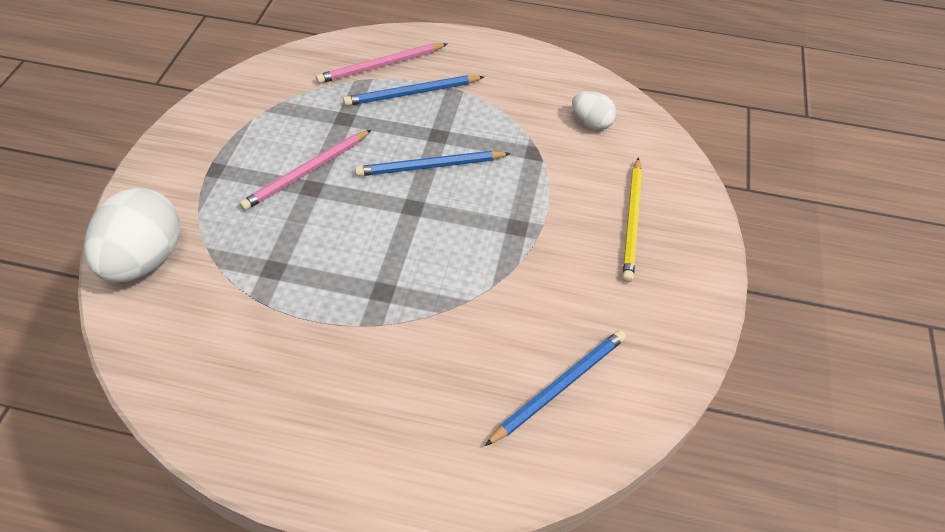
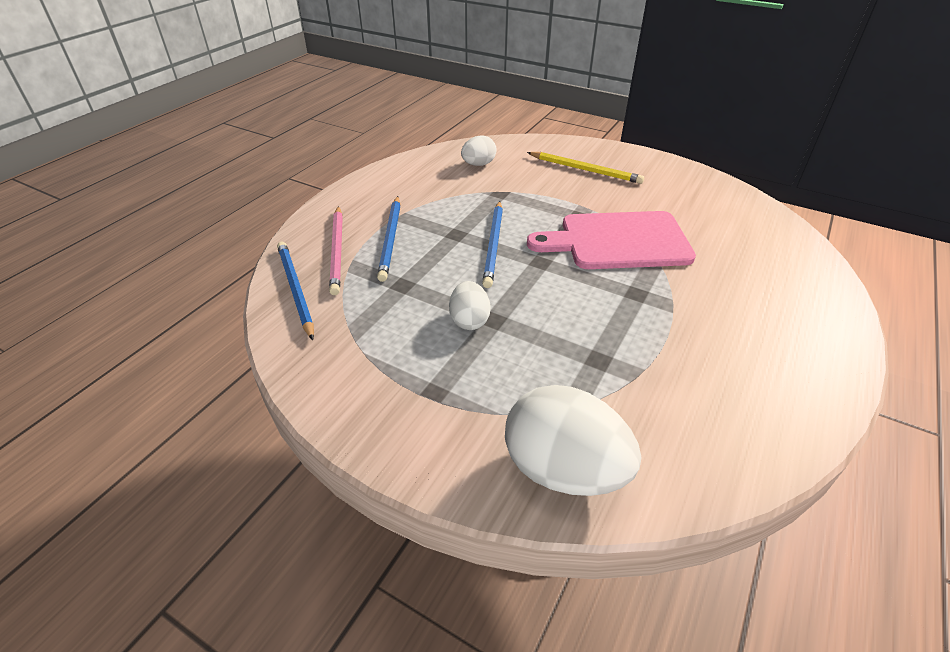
camera: 70 degrees left, 10 degrees down
pink pencil [239,130,371,211] -> white egg [449,281,491,330]
blue pencil [485,330,626,446] -> blue pencil moved to [277,242,314,340]
none -> pink cutting board [527,211,696,269]

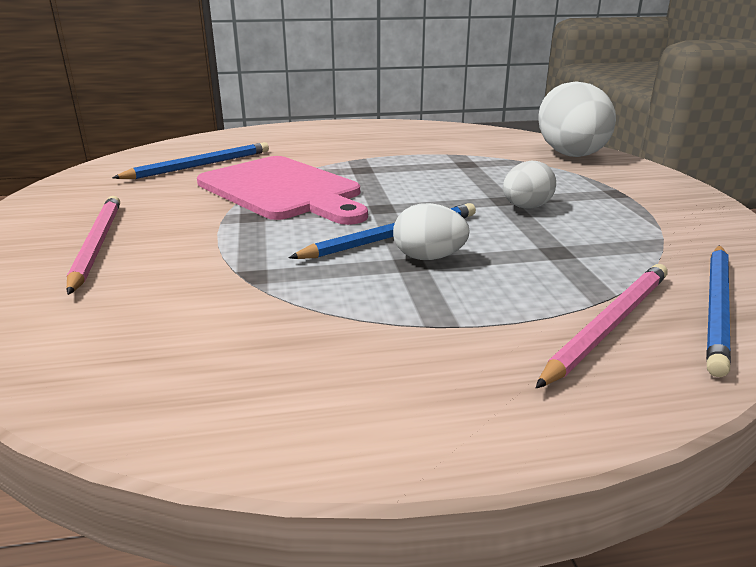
camera: 130 degrees left, 15 degrees down
blue pencil [377,196,400,282] -> blue pencil moved to [112,142,269,179]
white egg [461,135,497,166] -> white egg moved to [393,203,470,260]
yellow pencil [527,152,644,184] -> pink pencil [67,196,120,295]

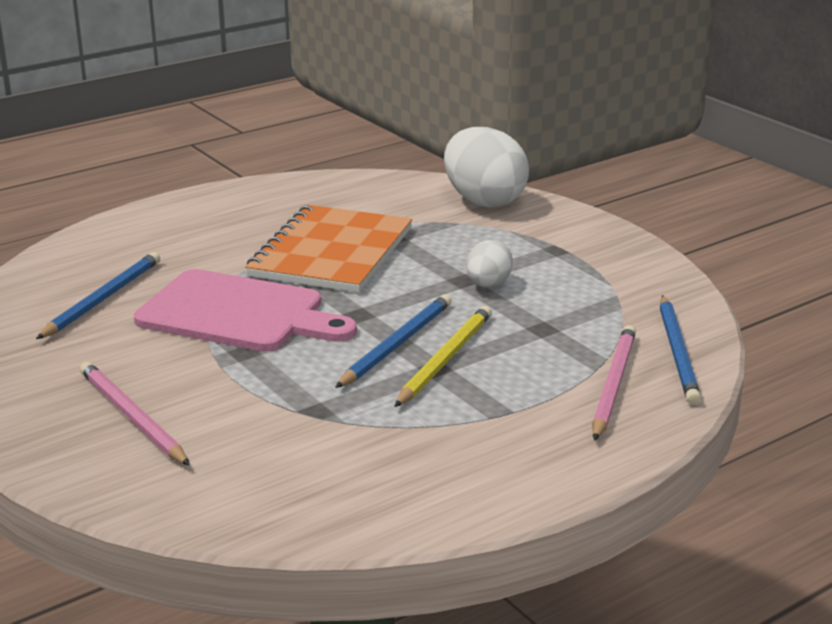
camera: 25 degrees left, 0 degrees up
white egg [393,203,470,260] -> yellow pencil [394,306,492,407]
none -> orange notebook [245,205,412,293]

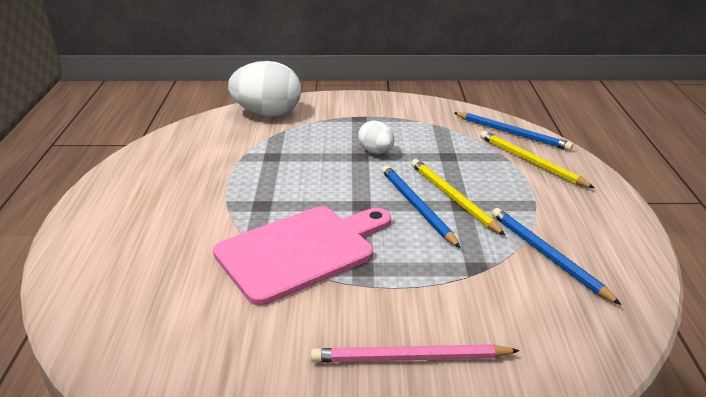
camera: 55 degrees left, 5 degrees up
blue pencil [36,252,160,339] -> blue pencil moved to [492,208,621,305]
orange notebook [245,205,412,293] -> none
pink pencil [592,325,636,441] -> yellow pencil [480,131,595,188]

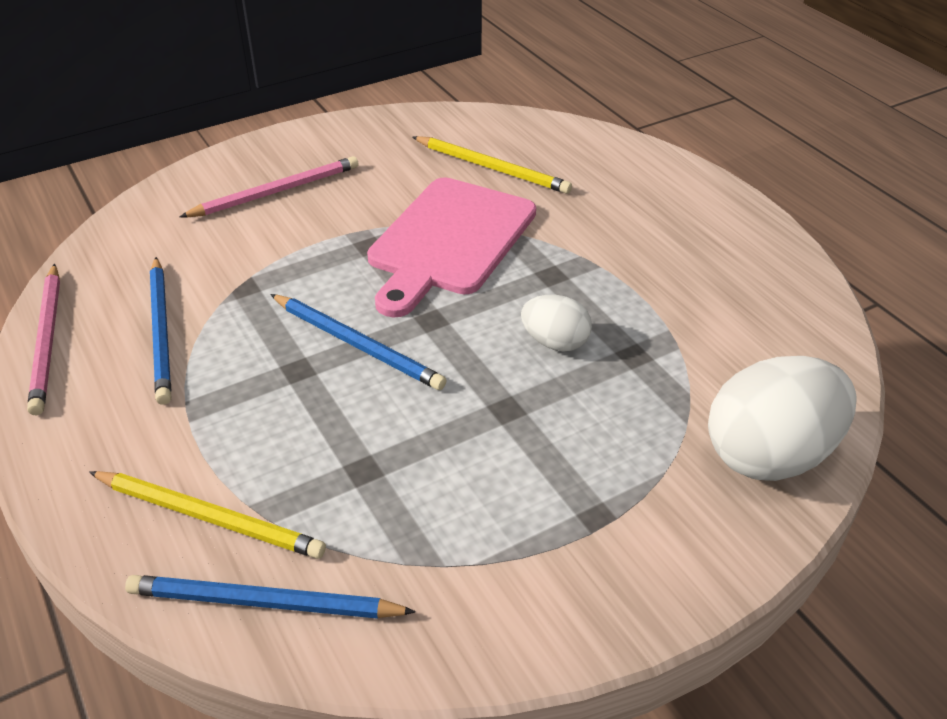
camera: 150 degrees right, 10 degrees up
white egg [358,121,394,154] -> white egg moved to [521,295,592,351]
yellow pencil [411,159,505,235] -> yellow pencil moved to [413,136,572,194]
blue pencil [492,208,621,305] -> blue pencil turned 45 degrees clockwise [150,257,171,405]
none -> pink pencil [27,264,60,415]

